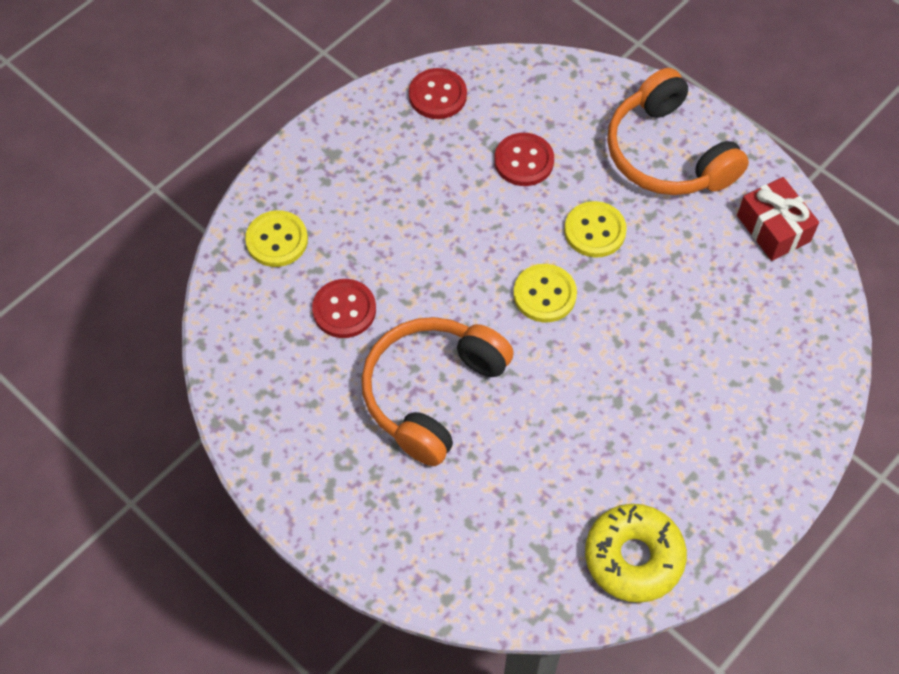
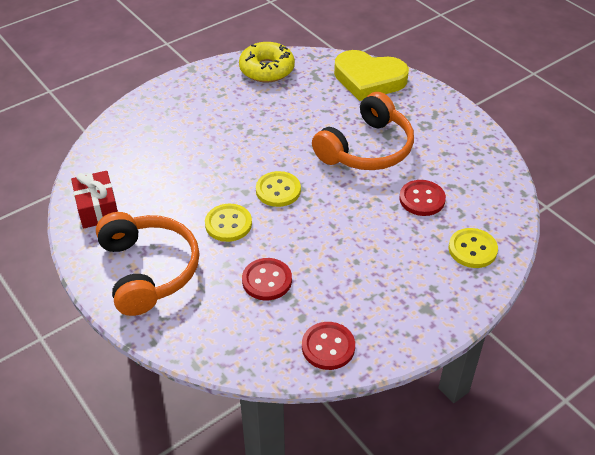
camera: 170 degrees left, 15 degrees down
none -> yellow heart [334,50,409,101]

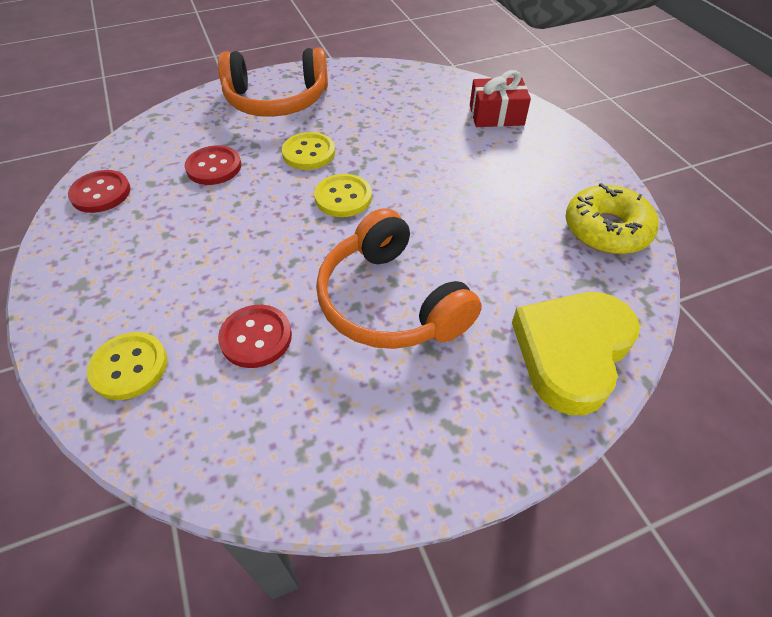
camera: 105 degrees right, 5 degrees up
red gift [71,171,118,228] -> red gift moved to [470,70,531,127]

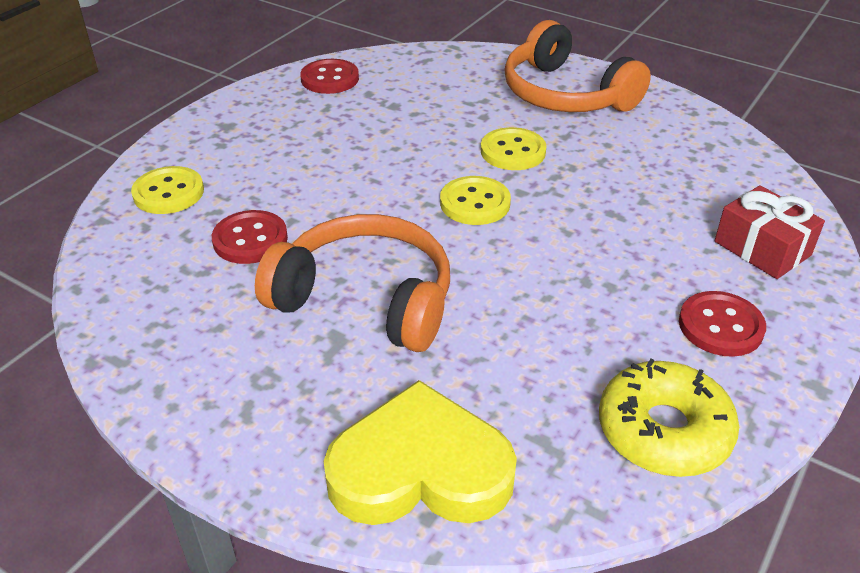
camera: 55 degrees right, 10 degrees down
red button [185,146,241,185] -> red button moved to [679,291,766,357]
orange headphones [316,208,482,349] -> orange headphones turned 90 degrees clockwise [255,214,450,352]

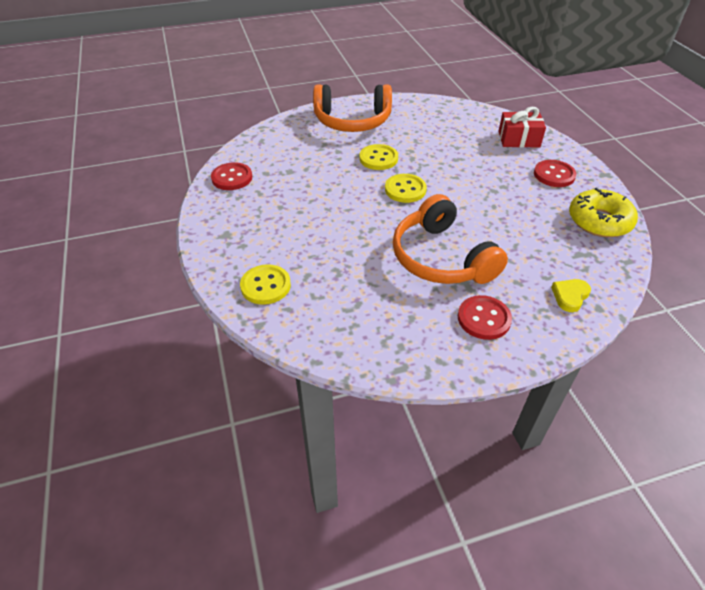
camera: 50 degrees left, 5 degrees up
red button [212,210,288,264] -> red button moved to [458,295,512,340]
orange headphones [255,214,450,352] -> orange headphones turned 90 degrees counterclockwise [393,194,508,284]
yellow heart [324,380,517,525] -> yellow heart [551,279,591,312], size x0.44

